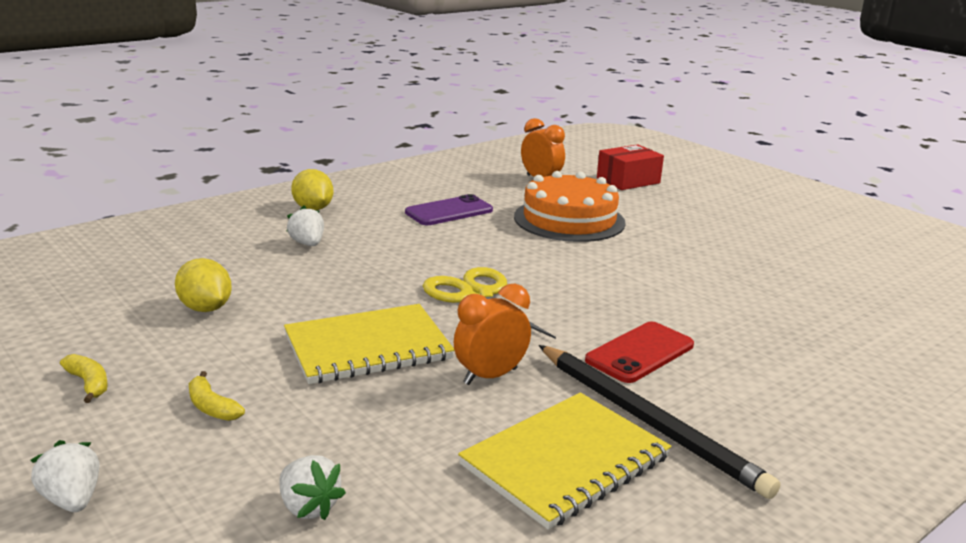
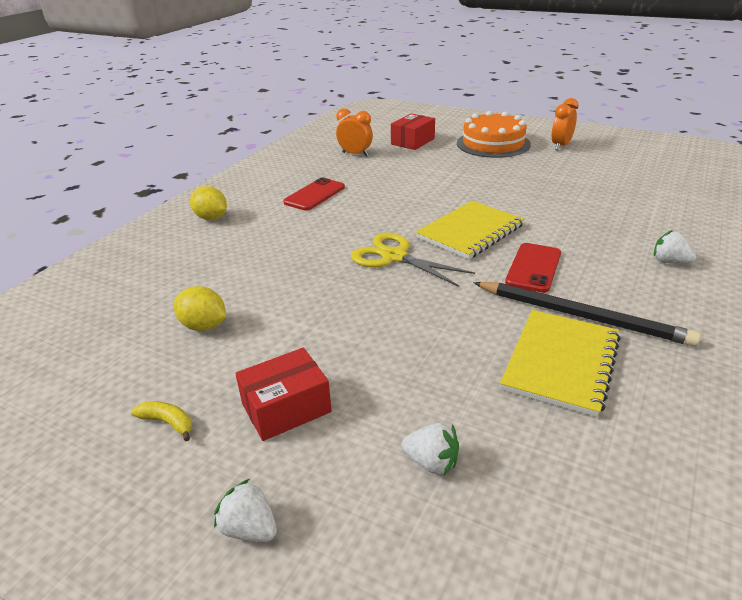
camera: 20 degrees left, 10 degrees up
yellow banana [189,371,245,421] -> red box [235,348,332,441]
yellow notebook [284,304,455,384] -> yellow notebook moved to [416,201,525,259]
white strawberry [286,206,324,246] -> white strawberry moved to [654,230,696,264]
purple phone [405,194,493,225] -> red phone [283,177,345,210]
orange clock [454,284,531,385] -> orange clock moved to [551,98,579,150]
orange cake [514,171,626,242] -> orange cake moved to [457,111,531,158]

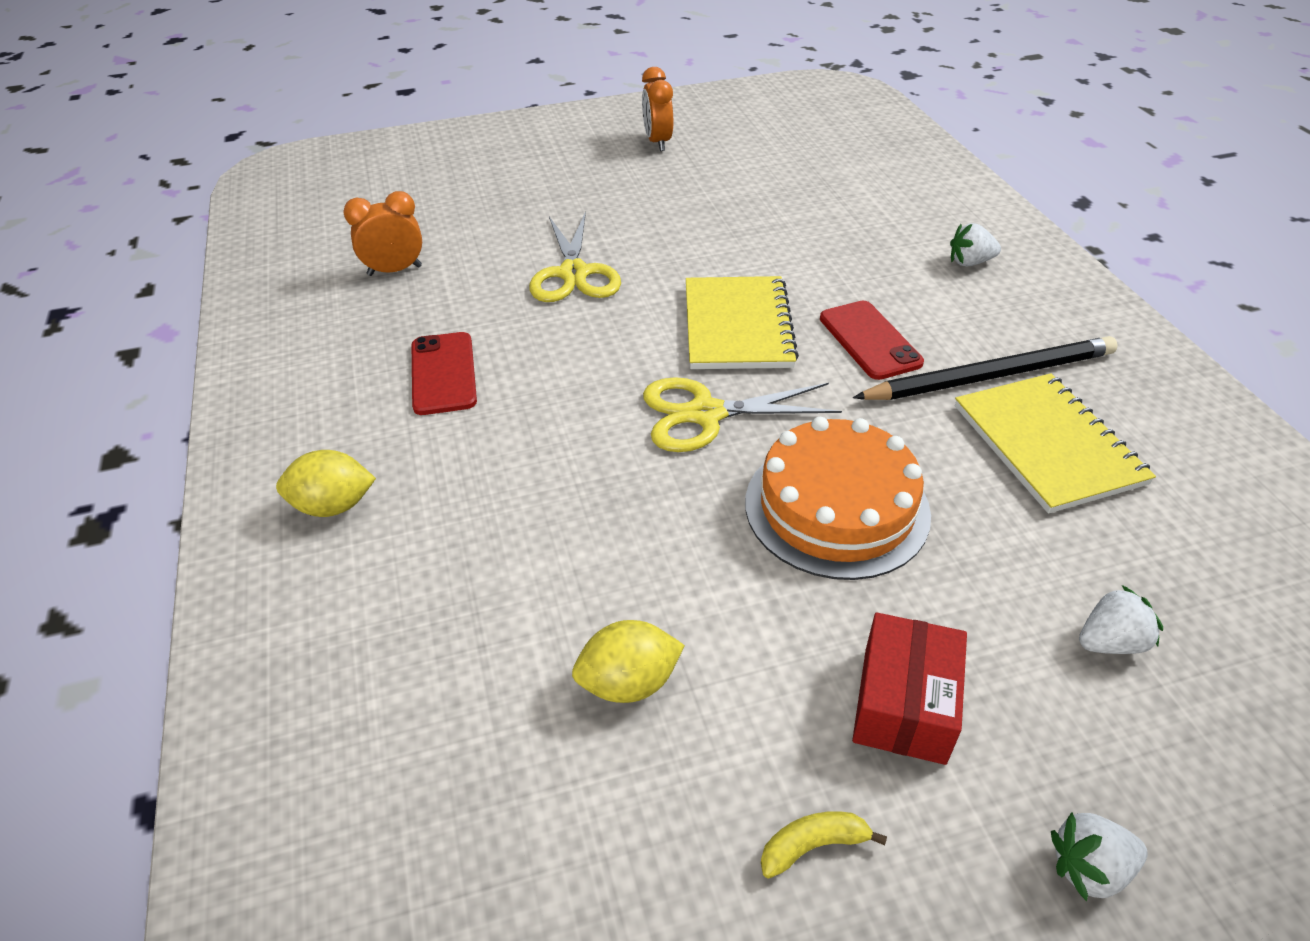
camera: 45 degrees left, 10 degrees up
red box [391,114,435,150] -> none
orange cake [457,111,531,158] -> orange cake moved to [745,417,931,580]
none -> yellow scissors [529,211,621,302]

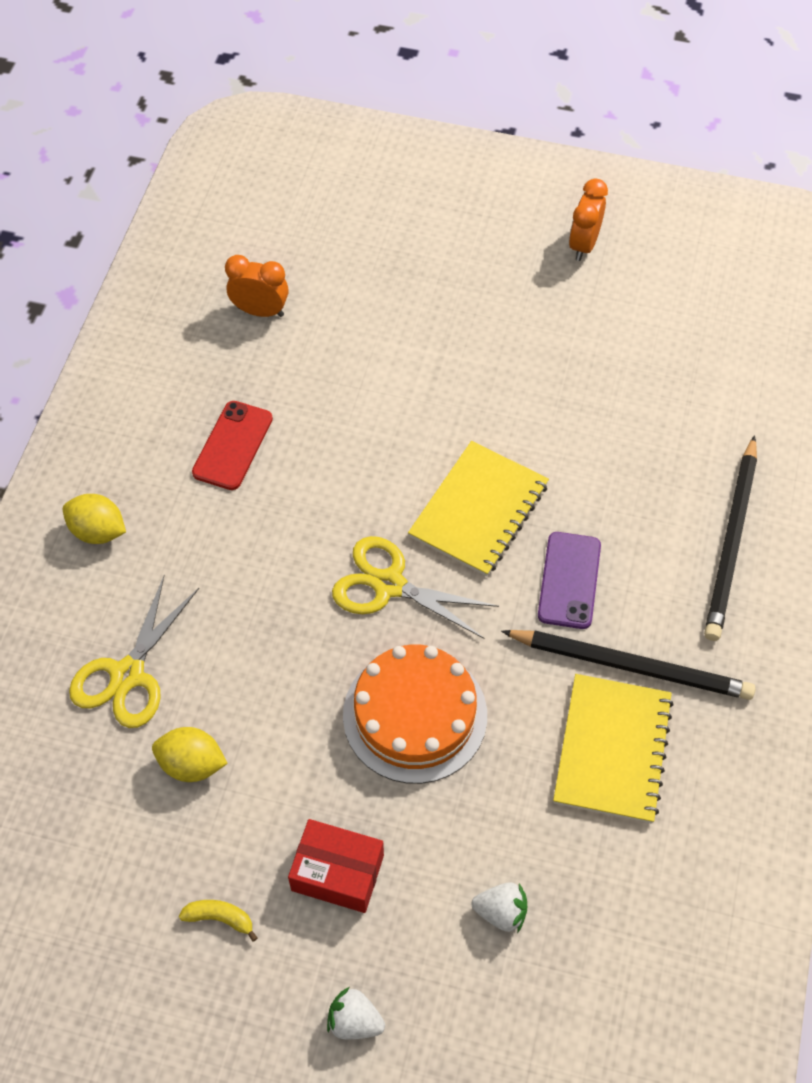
camera: 30 degrees right, 15 degrees up
yellow scissors [529,211,621,302] -> yellow scissors moved to [69,576,199,728]
red phone [820,301,924,380] -> purple phone [538,532,601,629]
red box [852,612,967,765] -> red box turned 60 degrees clockwise [288,819,384,913]
white strawberry [950,223,1001,267] -> black pencil [704,435,757,641]

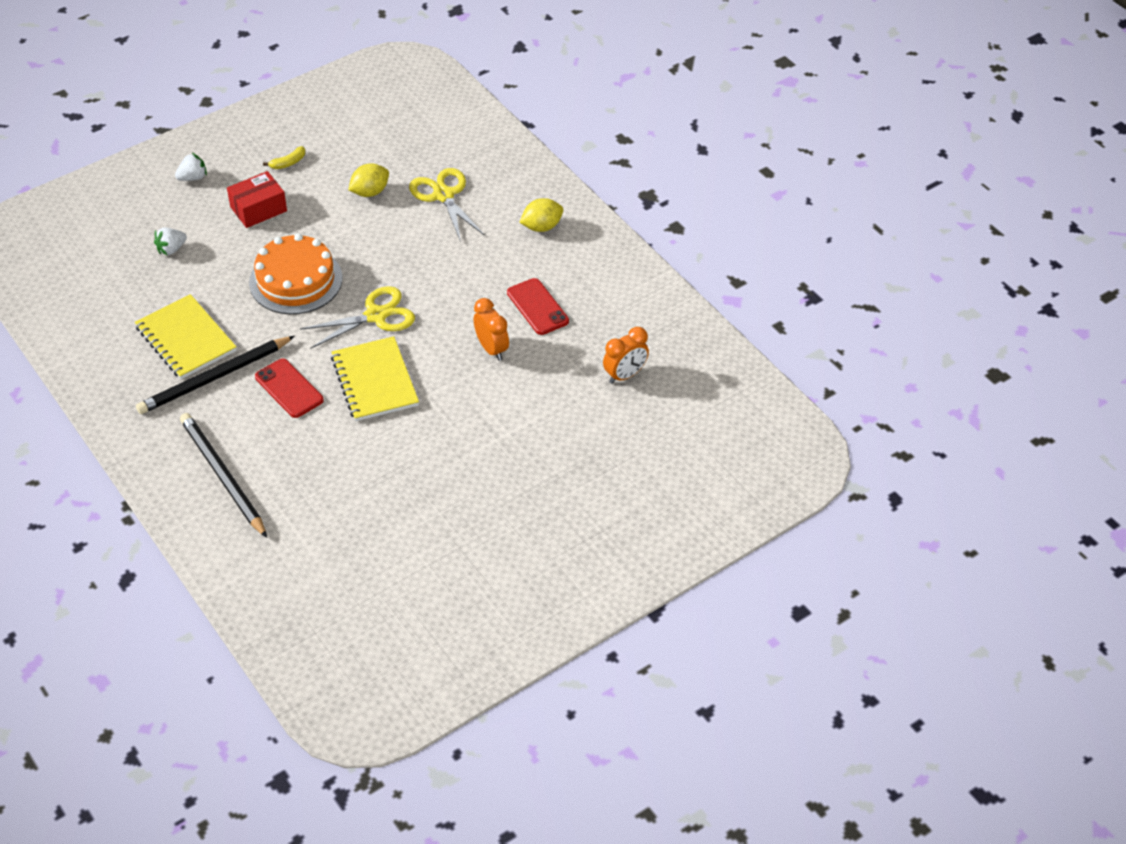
camera: 130 degrees right, 10 degrees down
purple phone [538,532,601,629] -> red phone [255,358,324,418]
orange clock [569,179,608,261] -> orange clock moved to [474,298,509,361]

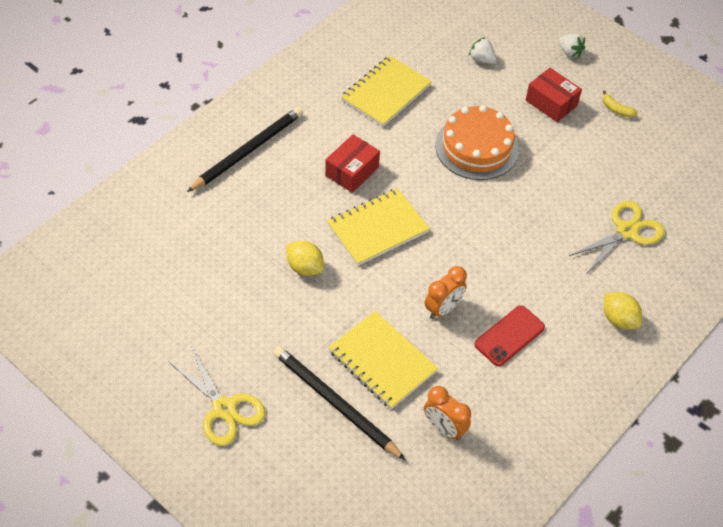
camera: 75 degrees right, 5 degrees up
black pencil [136,336,295,414] -> black pencil moved to [273,346,405,460]
red phone [255,358,324,418] -> red box [325,134,380,193]
yellow scissors [300,286,415,349] -> yellow scissors moved to [168,346,265,446]
yellow lemon [348,163,389,197] -> yellow lemon moved to [287,241,324,276]
none -> yellow notebook [328,311,438,409]

